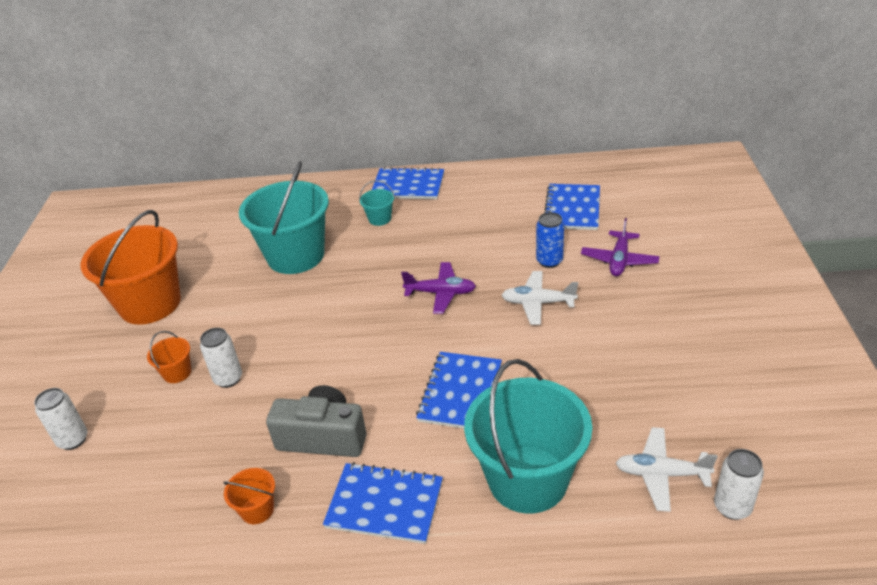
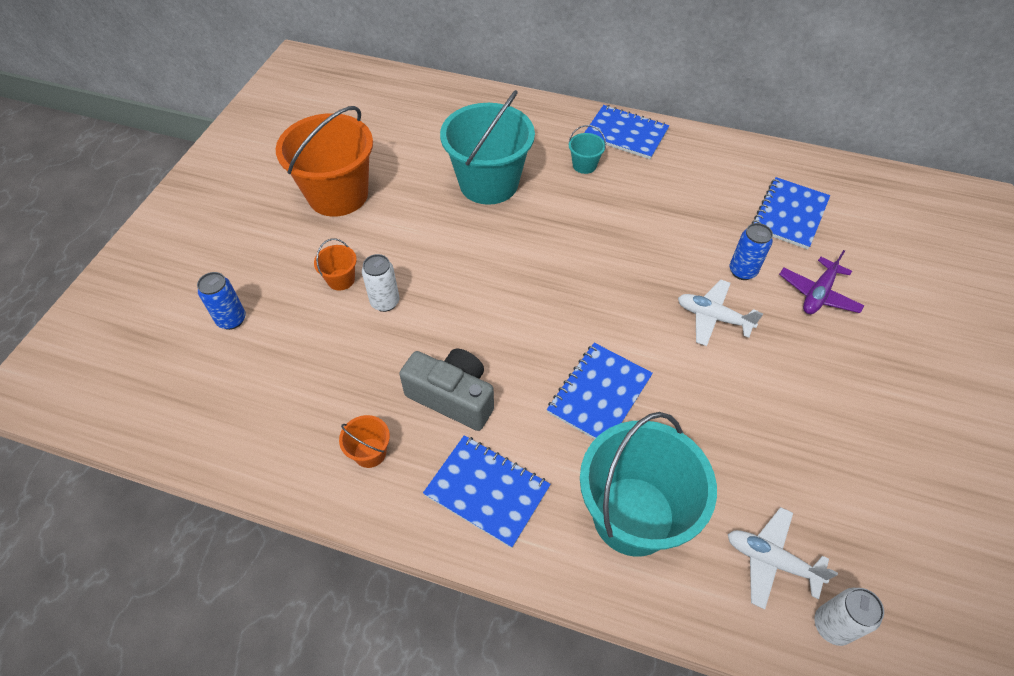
camera: 15 degrees right, 15 degrees up
white can [34,388,88,450] -> blue can [197,272,246,330]
purple plane [401,262,476,314] -> none

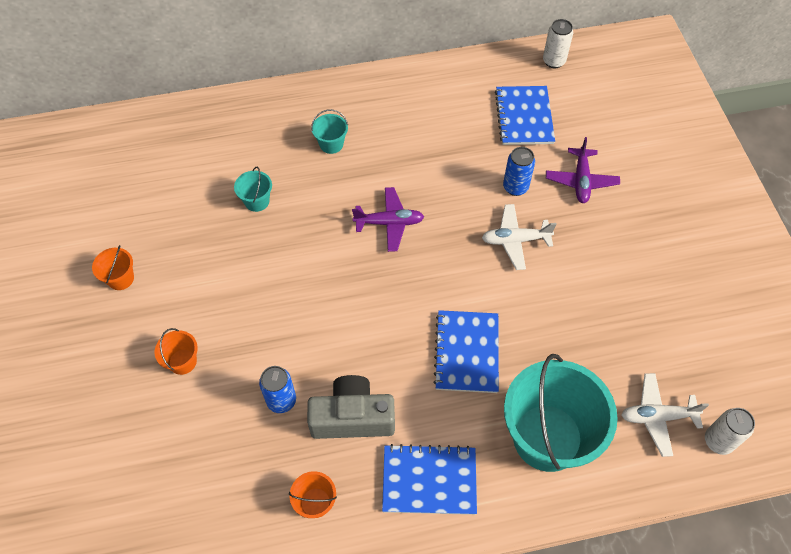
camera: 30 degrees left, 5 degrees up
blue can [197,272,246,330] -> blue can moved to [259,366,296,413]
orange bucket [275,106,373,217] -> orange bucket [92,245,134,290], size x0.42
white can [362,254,399,312] -> white can moved to [543,19,573,68]
turquoise bucket [440,90,535,205] -> turquoise bucket [234,167,272,212], size x0.42
blue notebook [584,105,669,159] -> none
none -> purple plane [352,187,424,252]

